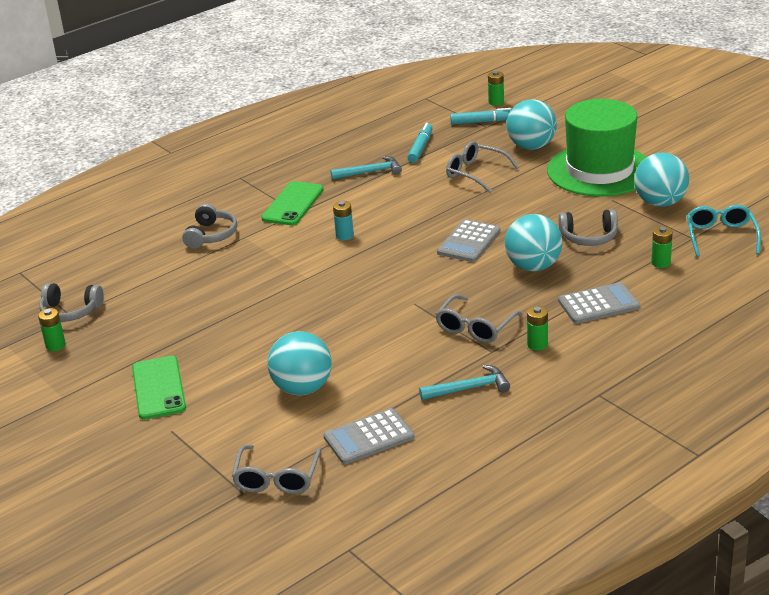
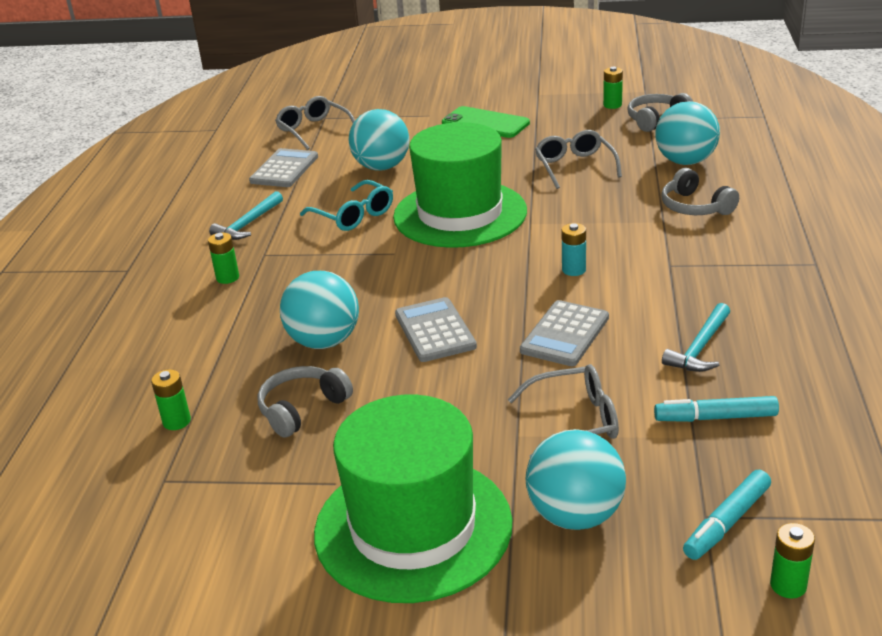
camera: 135 degrees right, 0 degrees up
green phone [262,181,324,225] -> none
turquoise marker [407,123,433,163] -> turquoise marker turned 120 degrees clockwise [654,396,779,422]
grey glasses [435,294,523,343] -> grey glasses moved to [535,130,622,189]
grey calculator [558,282,640,324] -> grey calculator moved to [520,300,609,366]
turquoise ball [634,153,689,207] -> turquoise ball moved to [655,101,720,165]
turquoise glasses [687,204,761,257] -> turquoise glasses moved to [300,180,393,231]
none -> green hat [393,122,527,248]

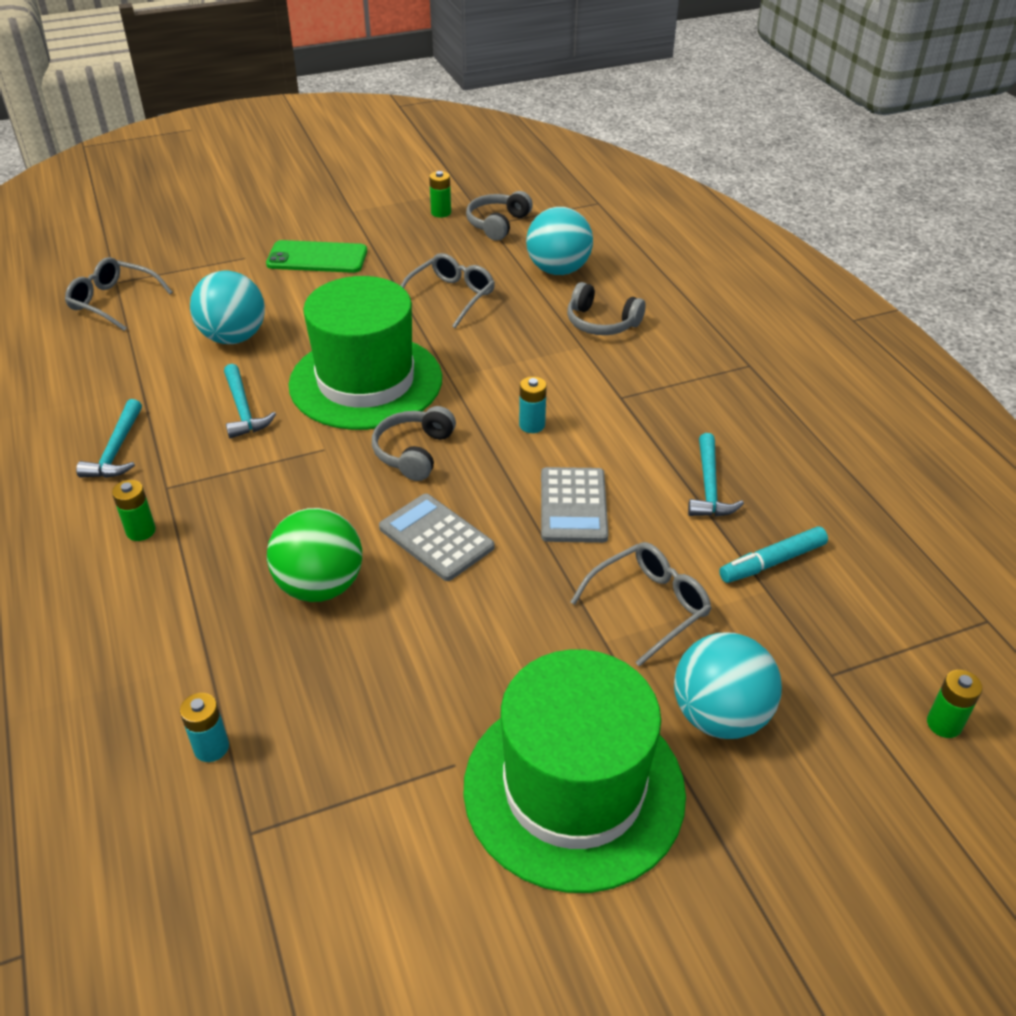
camera: 30 degrees left, 10 degrees up
green battery [151,369,191,430] -> turquoise battery [180,693,229,762]
grey calculator [249,148,318,187] -> none
grey headphones [258,366,353,438] -> grey headphones moved to [372,406,456,481]
turquoise ball [280,271,359,349] -> green ball [267,508,362,602]
turquoise glasses [300,180,393,231] -> turquoise hammer [224,364,276,438]
grey glasses [535,130,622,189] -> grey glasses turned 75 degrees clockwise [401,253,495,328]
turquoise marker [683,470,771,560] -> none

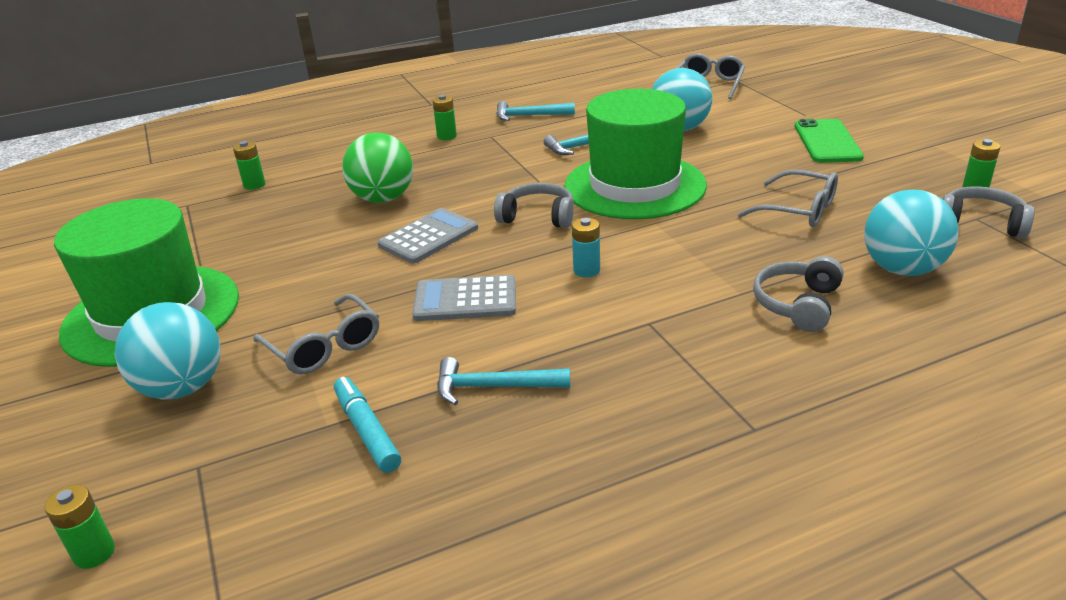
camera: 90 degrees right, 10 degrees down
turquoise battery [180,693,229,762] -> green battery [233,141,265,190]

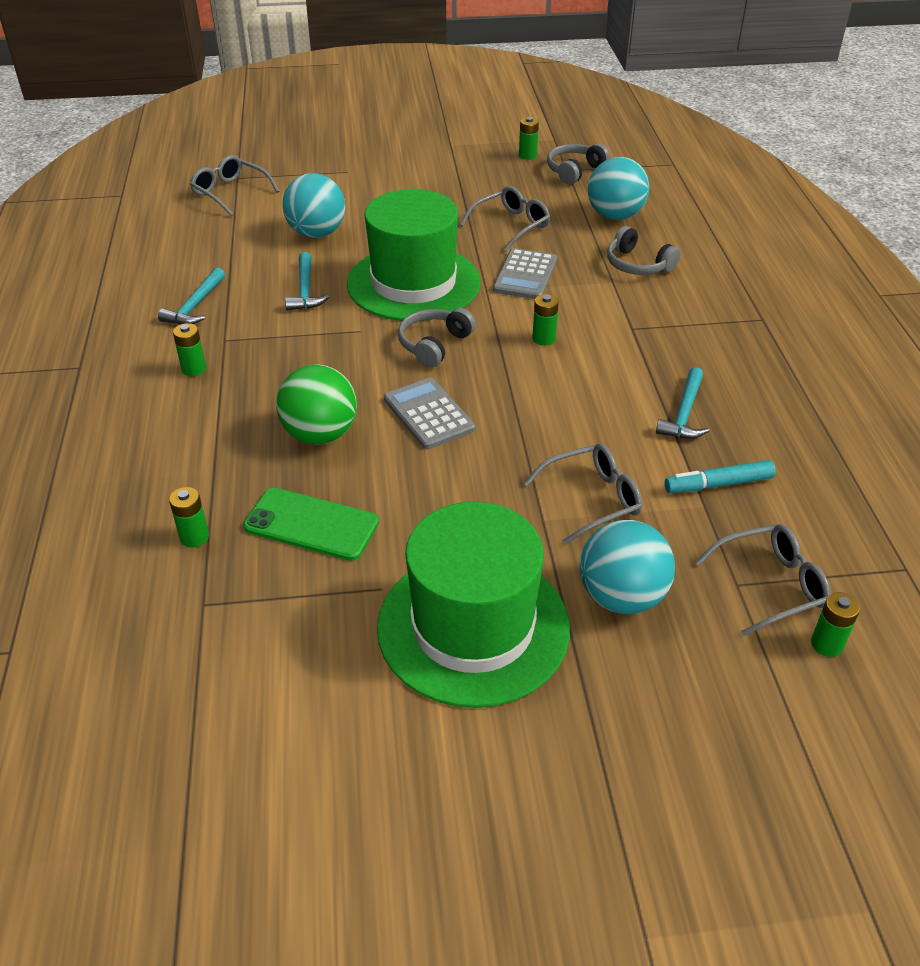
camera: 75 degrees left, 10 degrees up
grey calculator [412,275,516,321] -> grey calculator moved to [493,248,557,299]
turquoise battery [572,218,600,278] -> green battery [532,294,559,346]
green phone [795,119,864,163] -> green phone moved to [243,488,379,561]
none -> grey glasses [695,524,831,636]

